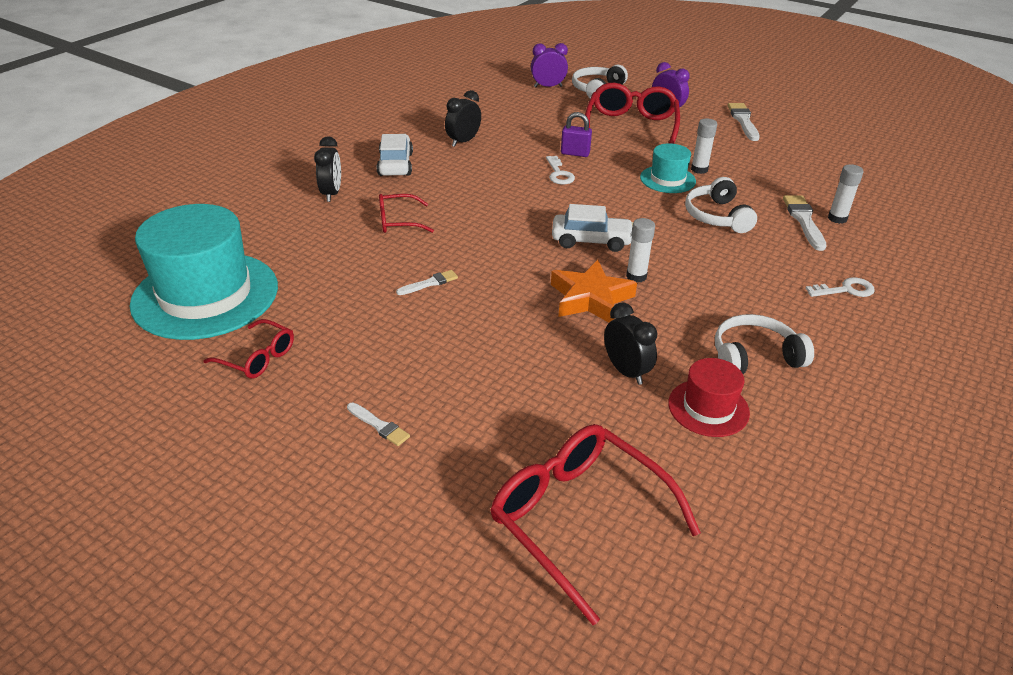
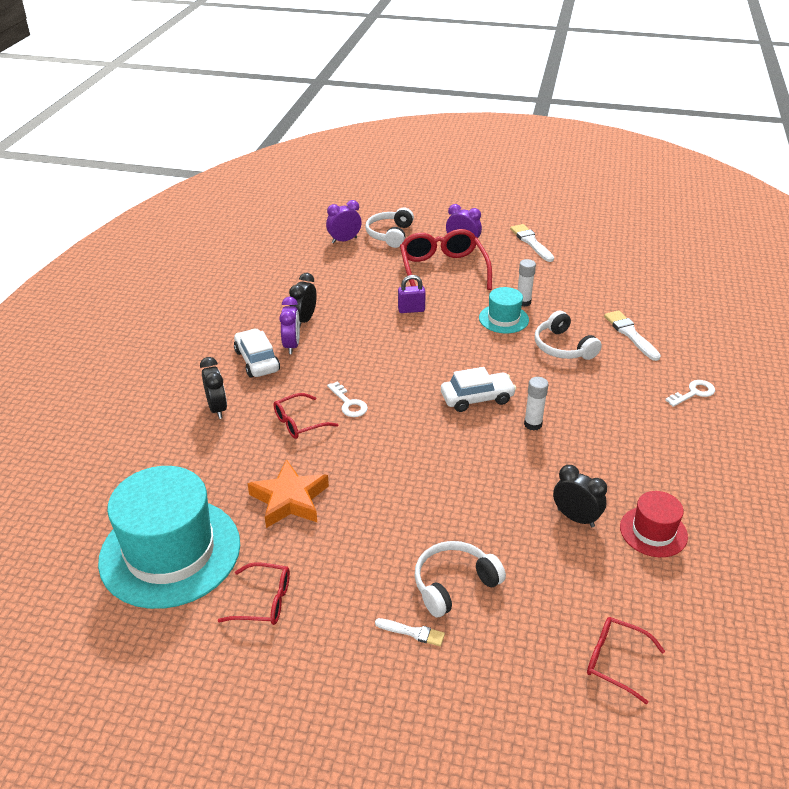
camera: 20 degrees left, 0 degrees up
white brush [396,270,458,295] -> none
red glasses [491,424,701,625] -> red glasses [587,617,665,704], size x0.53
white key [546,156,575,184] -> white key moved to [327,381,368,417]
orange star [551,260,637,323] -> orange star moved to [247,459,329,528]
white headphones [715,314,814,374] -> white headphones moved to [415,541,506,617]
white glue stick [828,164,864,224] -> none
none -> purple clock [279,297,300,354]

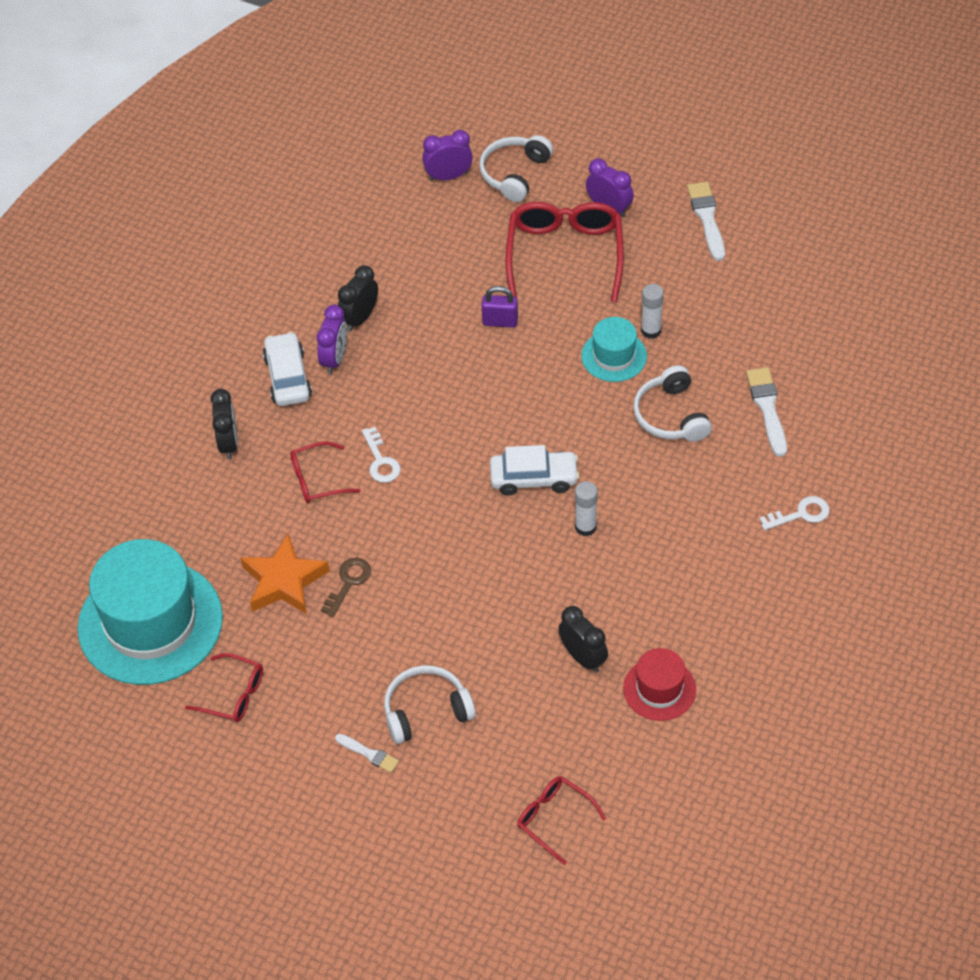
camera: 15 degrees right, 15 degrees up
none -> brown key [321,558,371,617]

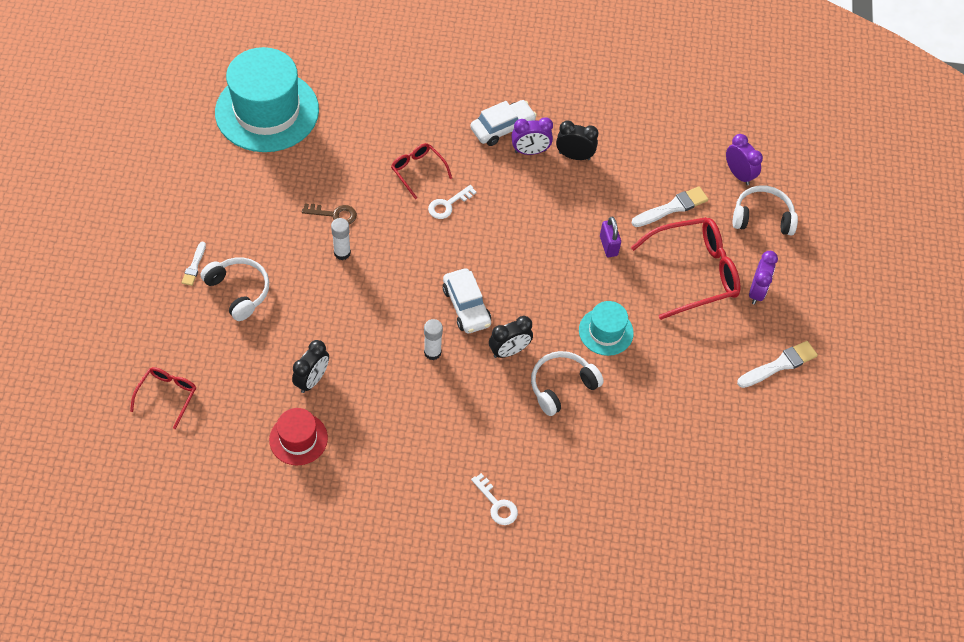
camera: 65 degrees right, 5 degrees up
red glasses [185,653,263,722] -> none
black clock [210,389,238,459] -> black clock moved to [489,316,533,358]
orange star [241,534,330,614] -> none
white glue stick [641,284,664,339] -> white glue stick moved to [331,218,351,260]
white brush [746,367,787,457] -> white brush moved to [632,186,708,227]

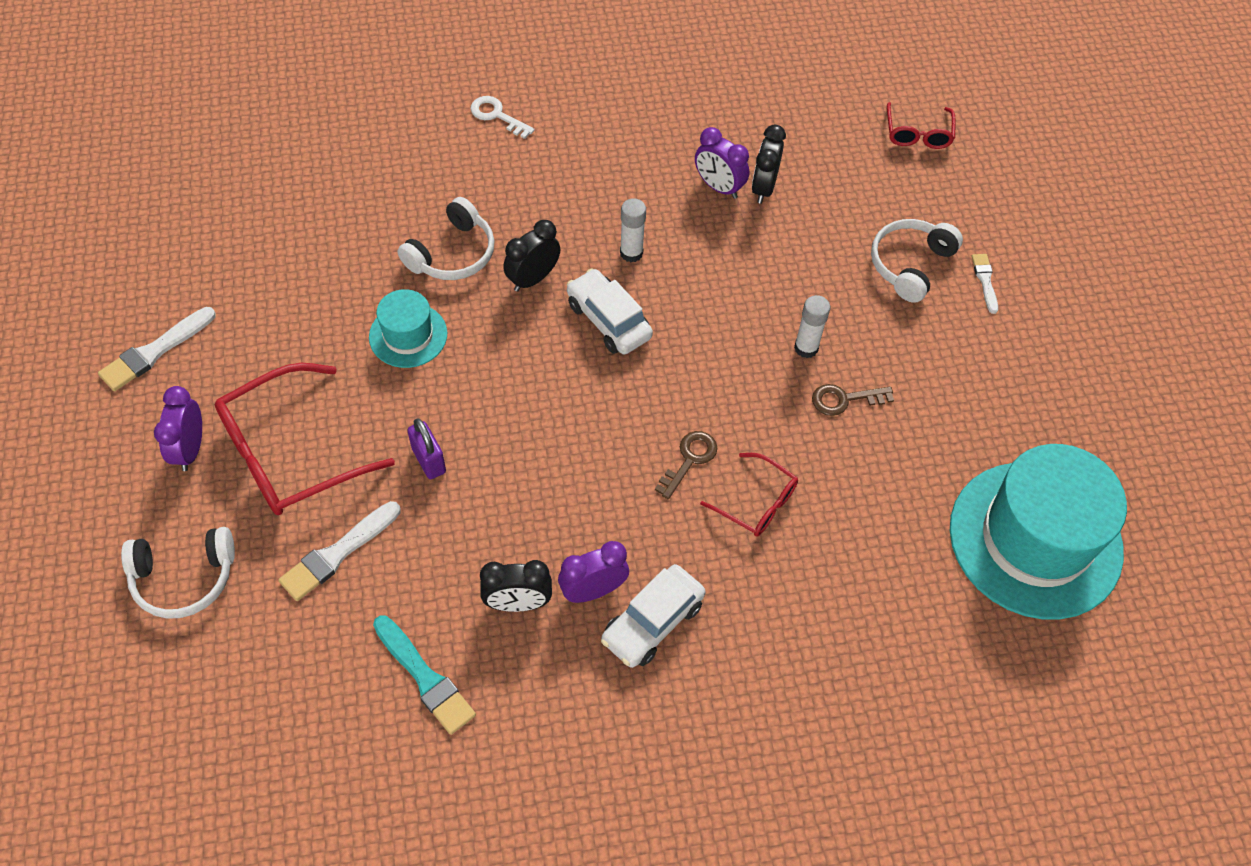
camera: 165 degrees right, 0 degrees up
white headphones [200,257,269,321] -> white headphones turned 90 degrees clockwise [871,219,963,303]
red hat [269,408,328,465] -> none
white key [428,185,477,219] -> brown key [655,431,717,499]
purple clock [726,134,763,186] -> purple clock moved to [695,127,749,199]
none -> turquoise brush [373,615,476,735]

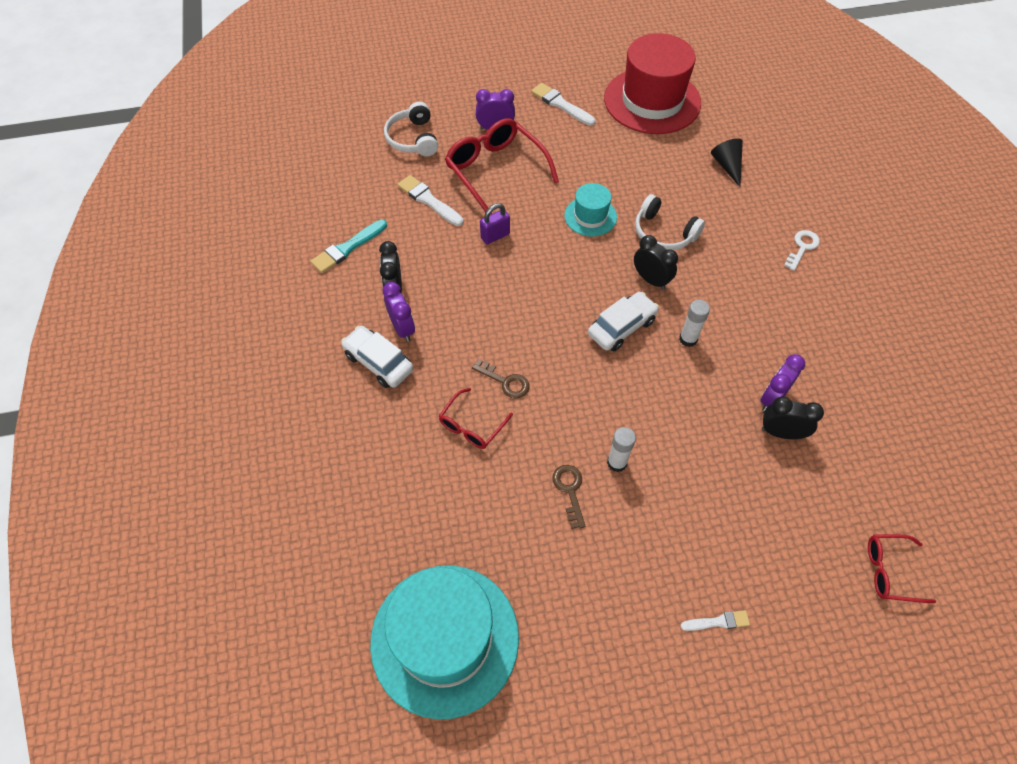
camera: 90 degrees right, 0 degrees up
white headphones [871,219,963,303] -> none
none -> red hat [604,33,701,134]
none -> black cone [711,138,743,187]

